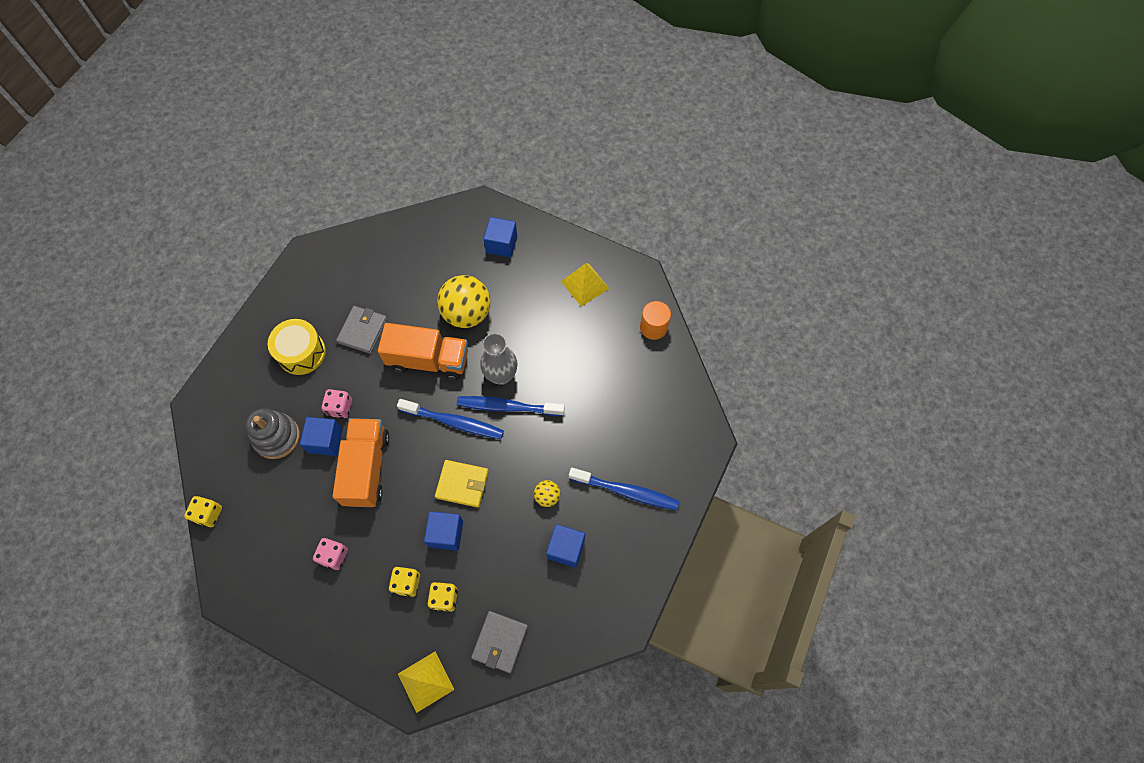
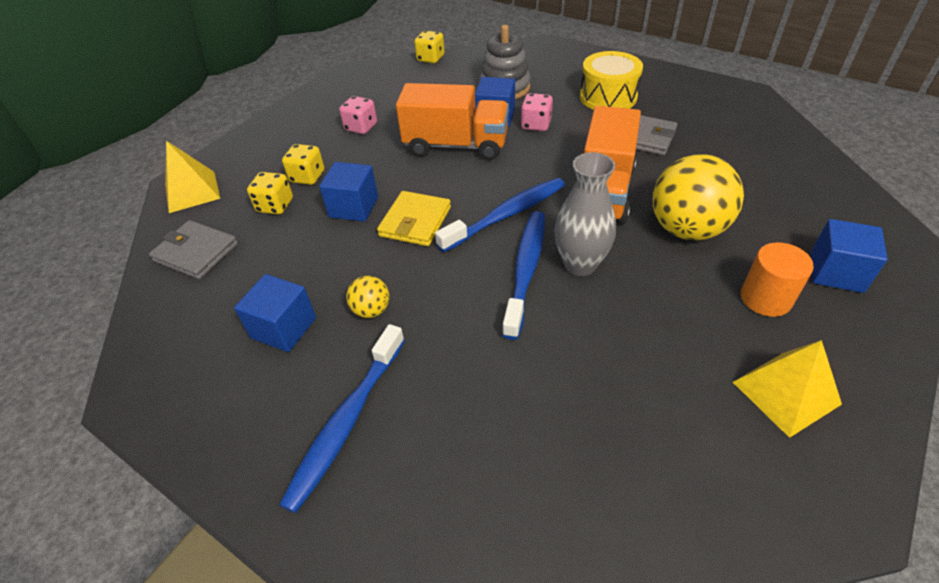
camera: 100 degrees right, 20 degrees down
blue toothbrush [397,399,504,439] -> blue toothbrush turned 150 degrees counterclockwise [435,178,565,252]
orange cylinder [640,301,671,340] -> orange cylinder moved to [741,242,814,317]

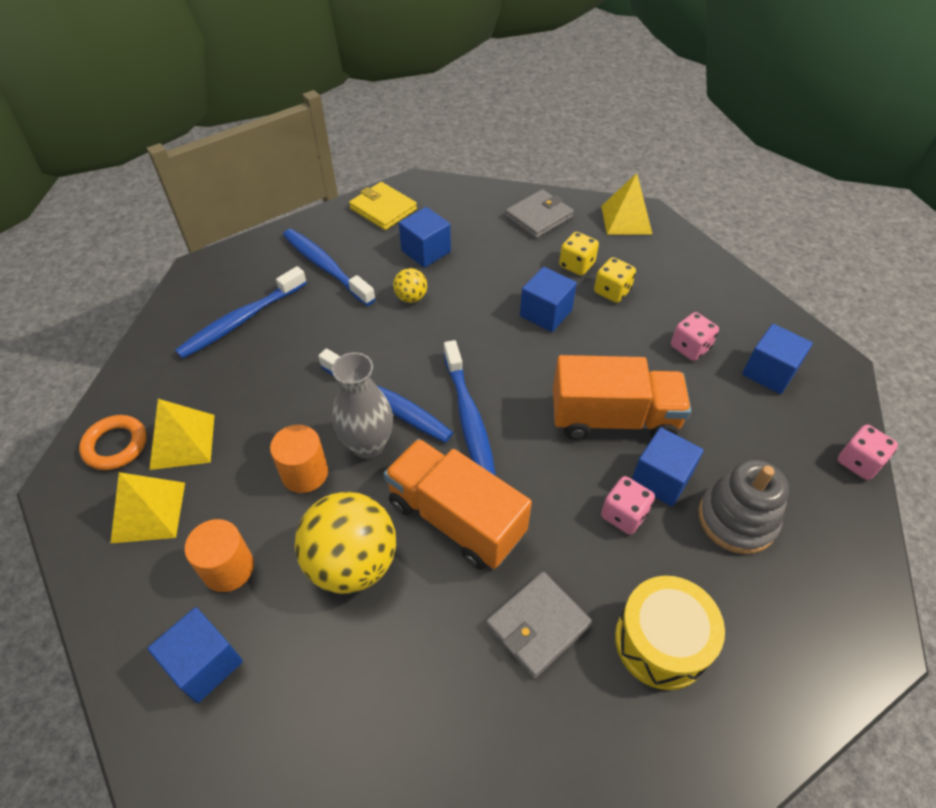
camera: 110 degrees right, 5 degrees up
yellow wallet [377,191,451,246] -> yellow wallet moved to [349,182,417,230]
orange truck [396,83,509,160] -> orange truck turned 120 degrees counterclockwise [553,355,691,440]
yellow dice [414,31,445,63] -> pink dice [837,425,898,480]
none -> orange ring [79,415,147,470]
none -> yellow pyramid [149,399,215,470]
none -> blue toothbrush [175,266,307,359]
none -> orange cylinder [270,425,328,493]
none -> blue cube [742,324,813,394]

